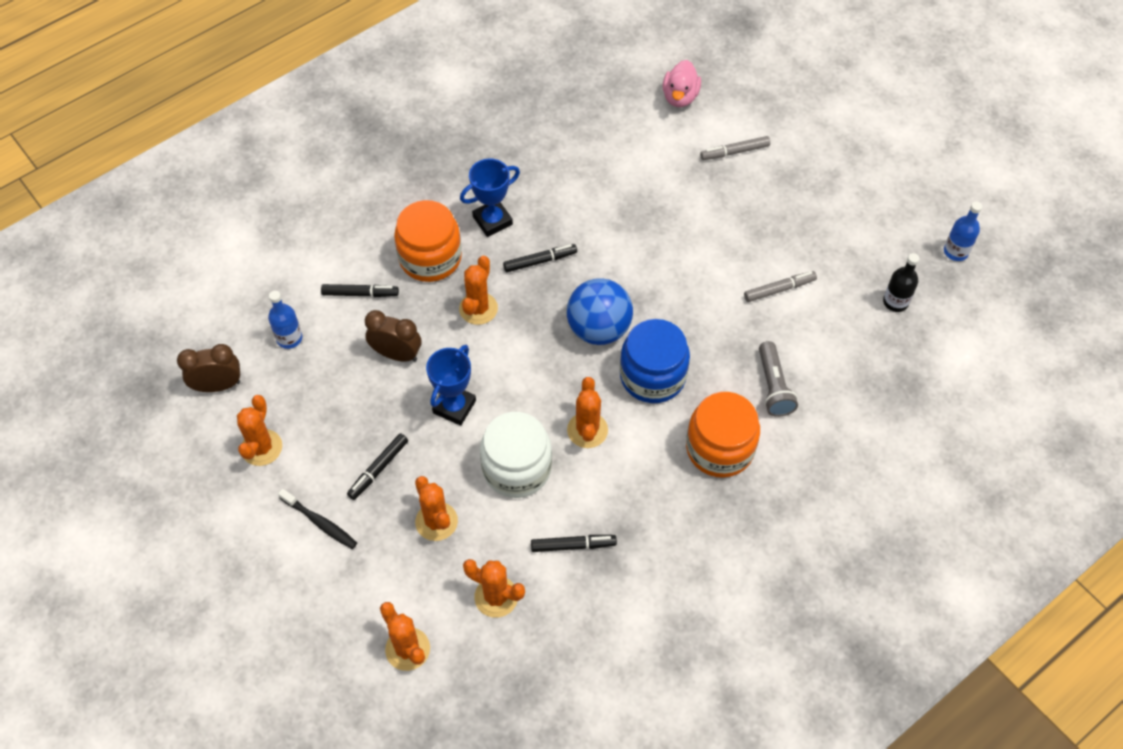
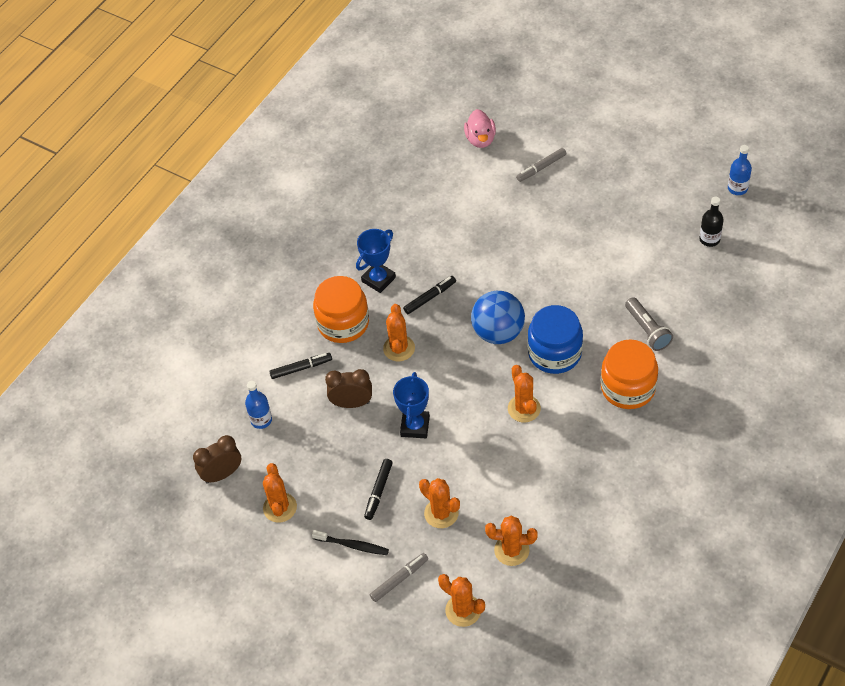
camera: 15 degrees left, 5 degrees down
white jar [480,412,552,498] -> none
black marker [531,535,617,552] -> none
grey marker [744,271,817,302] -> grey marker moved to [370,553,428,602]

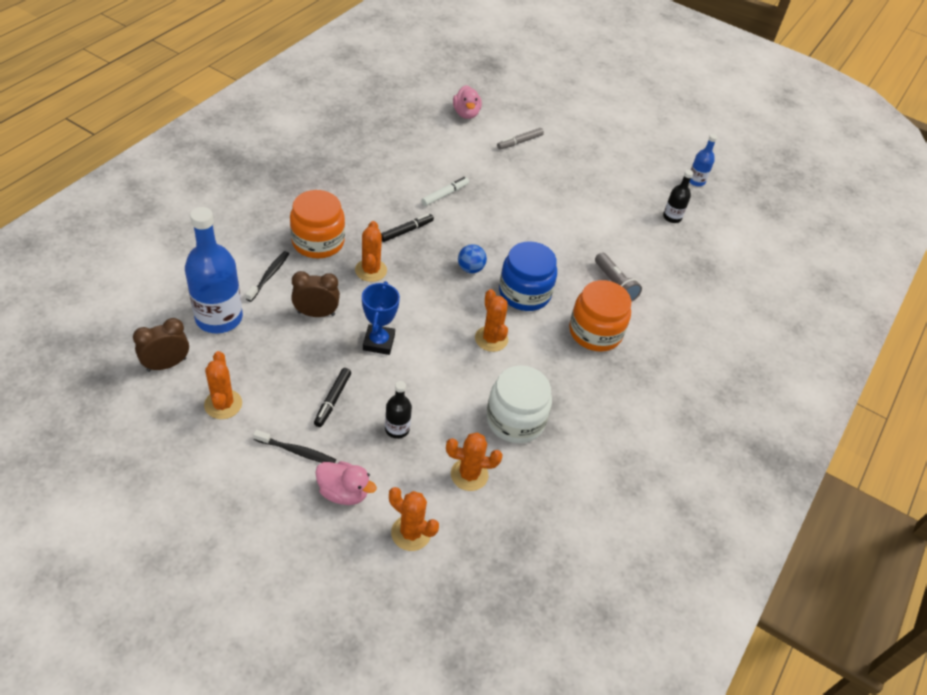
camera: 10 degrees left, 5 degrees down
blue bottle [245,381,272,429] -> blue bottle [185,207,243,333], size x2.03
black marker [269,353,332,379] -> black toothbrush [246,251,289,302]
blue trophy [356,229,396,293] -> none
grey marker [370,553,428,602] -> pink duck [315,461,377,505]
orange cactus [419,478,460,528] -> black bottle [385,381,412,439]
blue ball [471,291,525,344] -> blue ball [458,244,487,273], size x0.55
none -> white marker [421,177,469,206]
none -> white jar [486,365,552,443]

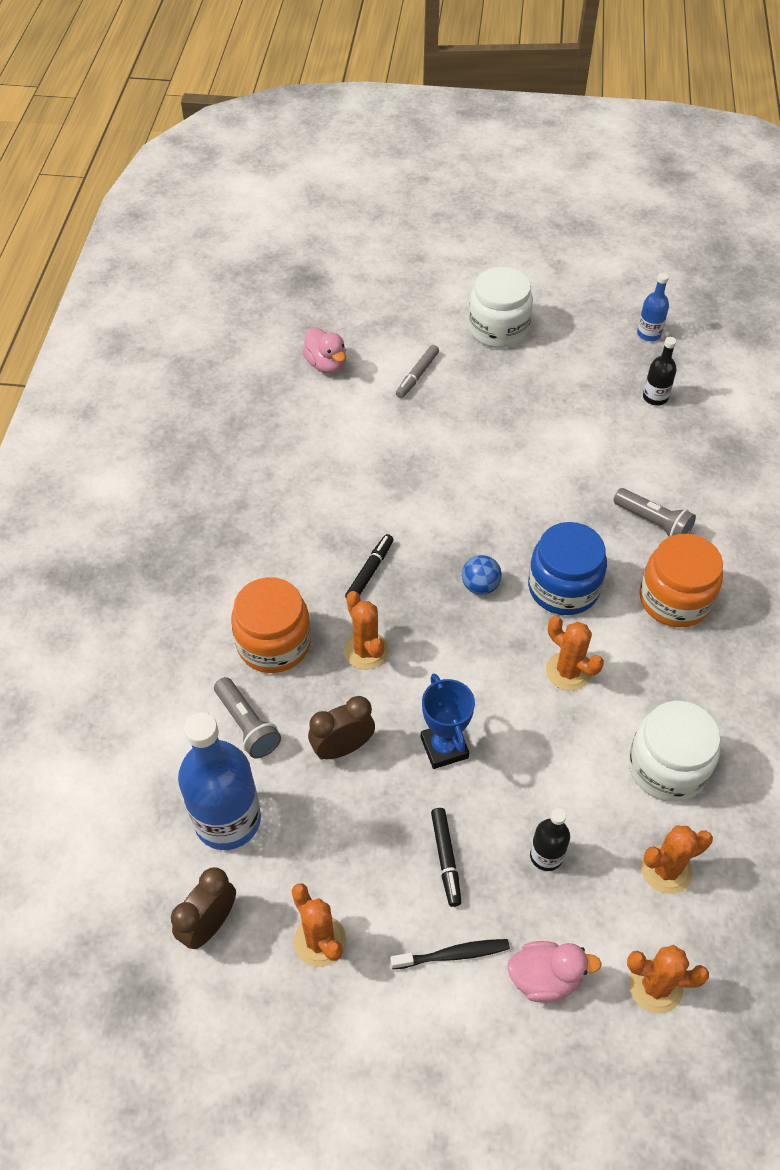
camera: 20 degrees left, 5 degrees up
black toothbrush [246,251,289,302] -> grey flashlight [214,677,281,758]
white marker [421,177,469,206] -> none
none -> white jar [468,267,533,348]

